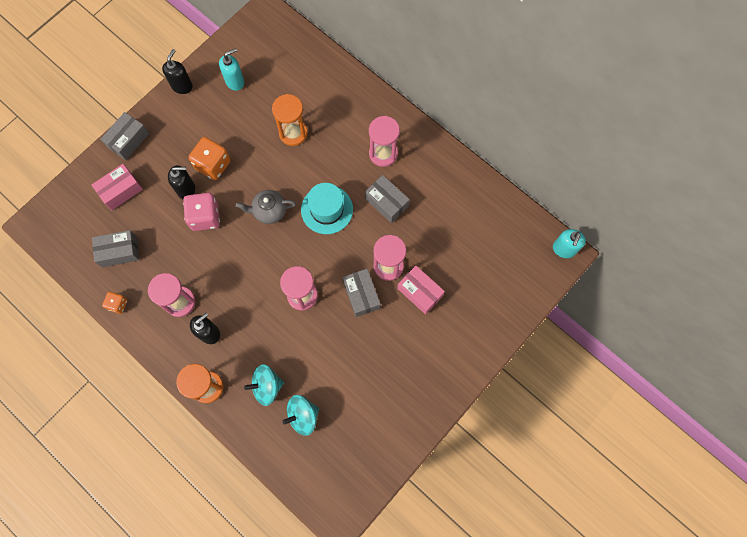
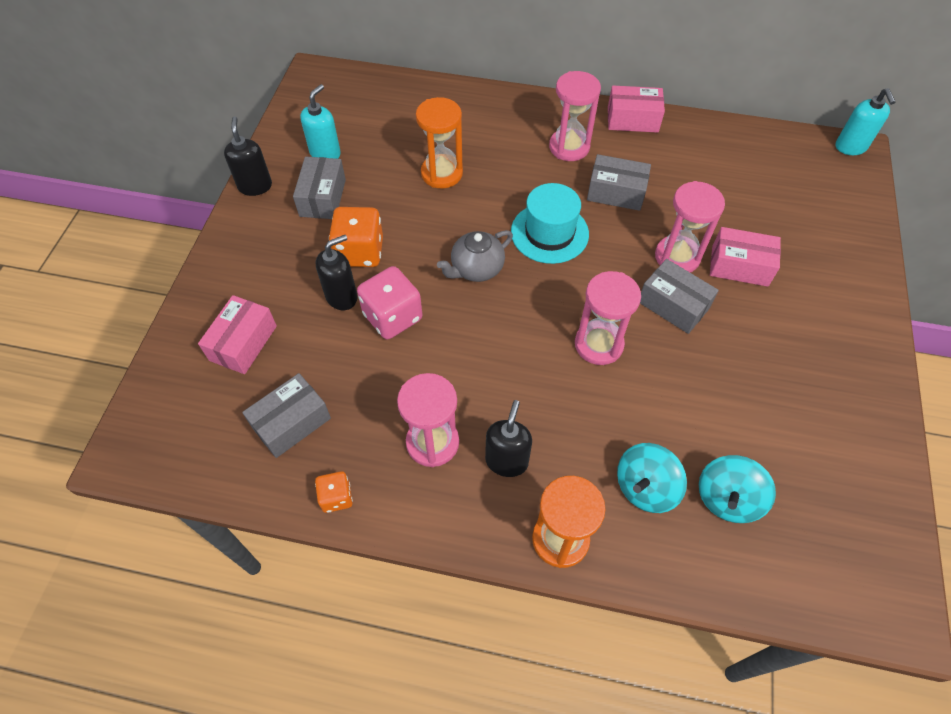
camera: 30 degrees left, 15 degrees down
grey box [101,112,149,160] -> grey box moved to [293,157,346,219]
none -> pink box [608,86,665,133]

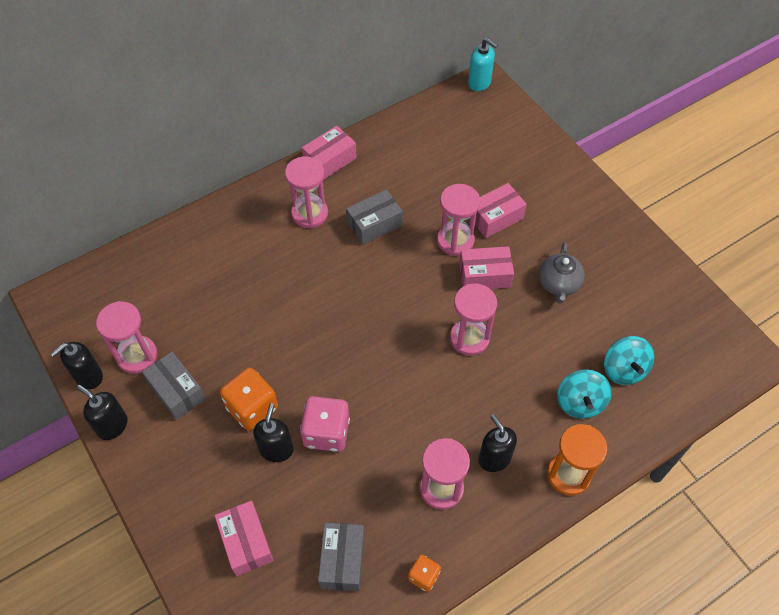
camera: 45 degrees left, 0 degrees up
turquoise soap dispenser [300,84,341,159] -> pink hourglass [96,301,157,374]
orange hourglass [416,97,463,188] -> none
grey teapot [437,230,513,282] -> grey teapot moved to [539,242,585,304]
turquoise hat [511,183,589,264] -> none
grey box [640,259,719,334] -> pink box [459,246,514,289]
none -> black soap dispenser [50,342,103,389]

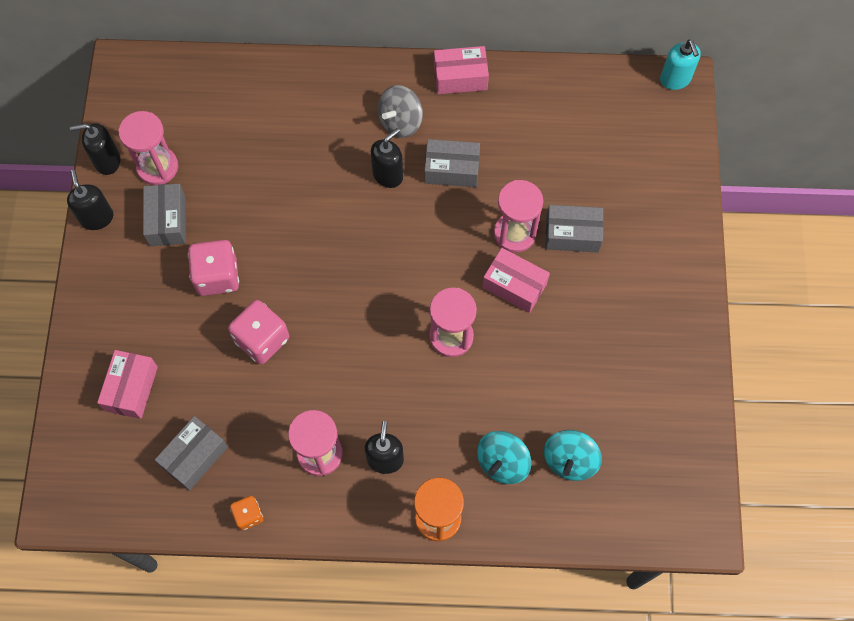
camera: 35 degrees right, 10 degrees up
orange dice [220,367,278,431] -> pink dice [188,240,239,296]
black soap dispenser [253,403,294,462] -> black soap dispenser moved to [371,128,403,188]
pink hourglass [285,156,328,228] -> grey spinning top [378,85,423,138]
pink box [469,183,527,238] -> grey box [545,205,604,252]
grey teapot [539,242,585,304] -> none

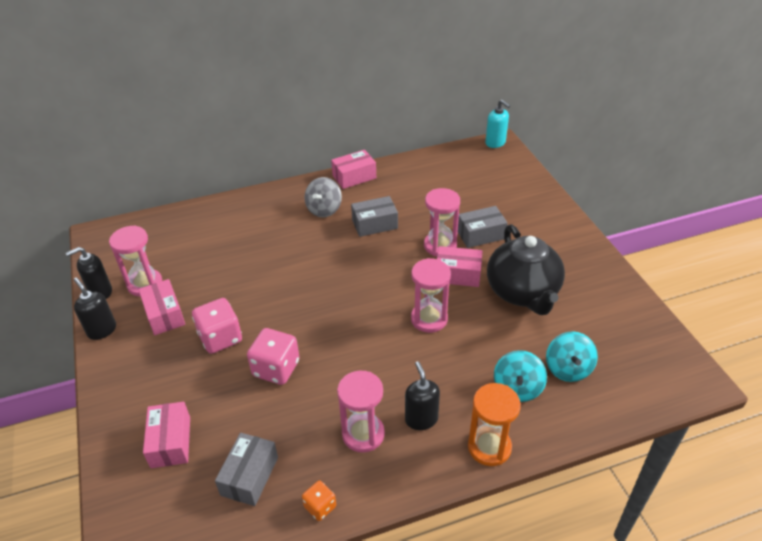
camera: 20 degrees left, 25 degrees down
grey box [143,184,186,246] -> pink box [138,279,185,335]
black soap dispenser [371,128,403,188] -> none
none -> black teapot [487,224,565,315]

